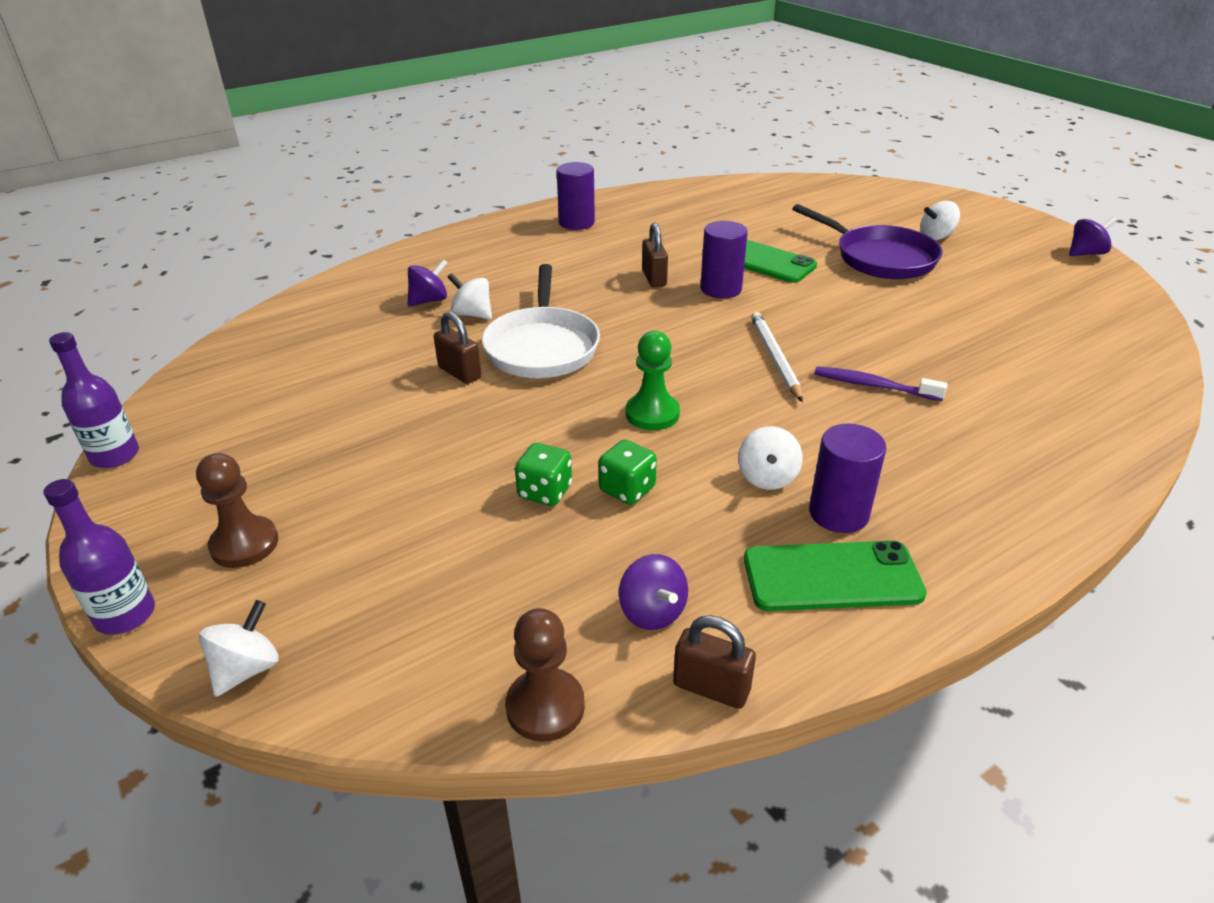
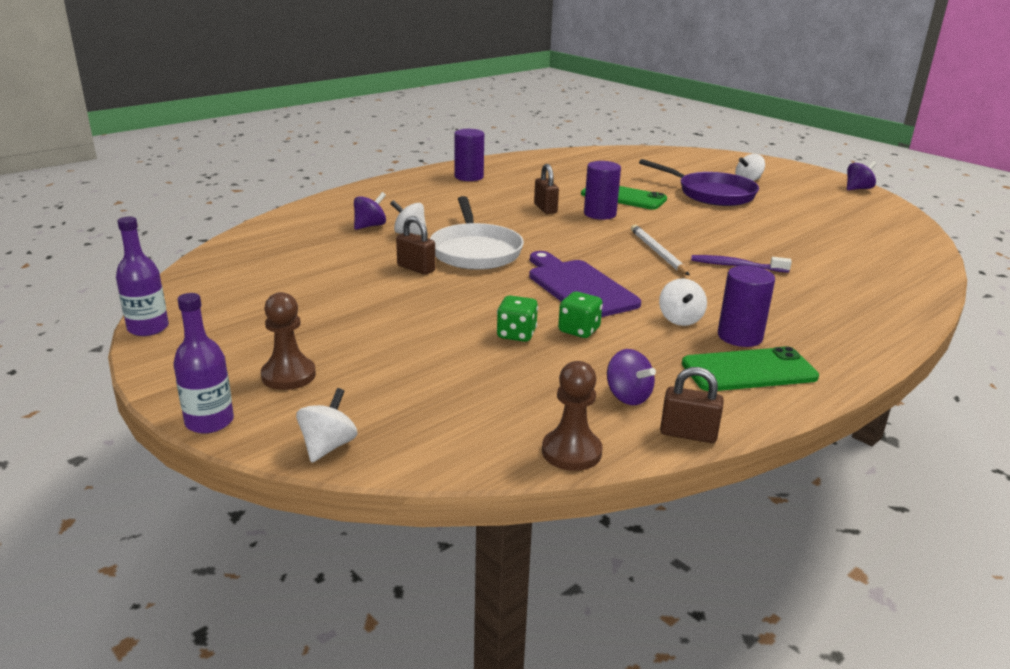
camera: 10 degrees left, 10 degrees down
green pawn [626,331,680,430] -> purple cutting board [529,251,641,317]

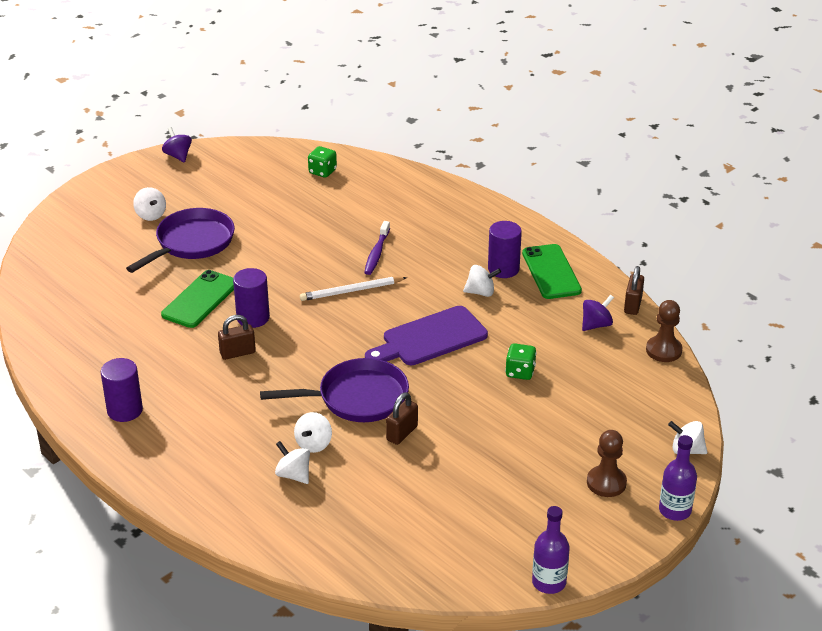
camera: 90 degrees left, 10 degrees up
purple spinning top [354,192,386,230] -> white spinning top [275,441,310,484]
white pan [430,196,524,270] -> purple pan [260,358,409,422]
green dice [558,291,603,338] -> green dice moved to [308,146,337,178]

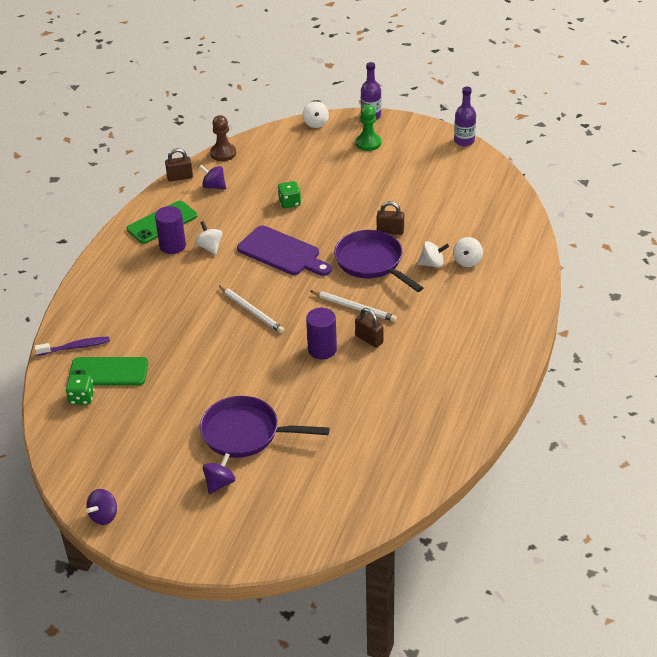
camera: 115 degrees left, 5 degrees up
purple cylinder [101,358,143,422] -> none
white spinning top [133,187,166,221] -> purple spinning top [203,453,235,494]
green phone [161,270,234,328] -> green phone moved to [68,357,148,386]
purple toothbrush [364,221,390,275] -> purple toothbrush moved to [35,336,110,356]
brown pawn [587,430,627,497] -> green pawn [356,105,381,151]
none -> white pencil [310,291,397,322]

